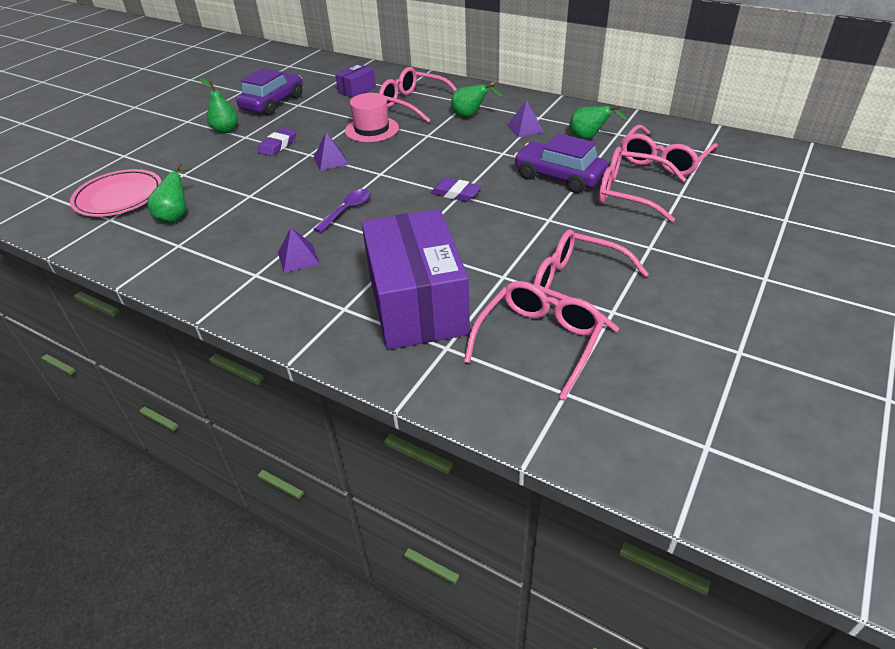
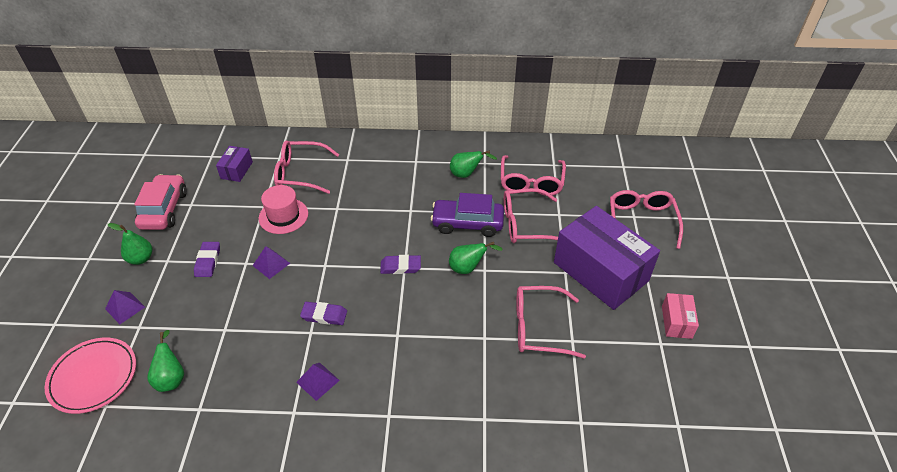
camera: 30 degrees left, 5 degrees up
purple car [236,68,303,115] -> pink car [134,174,187,230]
purple spoon [314,189,371,233] -> purple eraser [300,302,347,325]
purple box [361,209,470,350] -> purple box moved to [554,206,660,310]
green pear [451,84,503,117] -> green pear moved to [449,242,503,274]
pink glasses [464,281,605,400] -> pink glasses moved to [610,190,683,249]
purple pyramid [507,100,544,137] -> purple pyramid moved to [105,290,145,324]
none -> pink box [662,293,699,339]

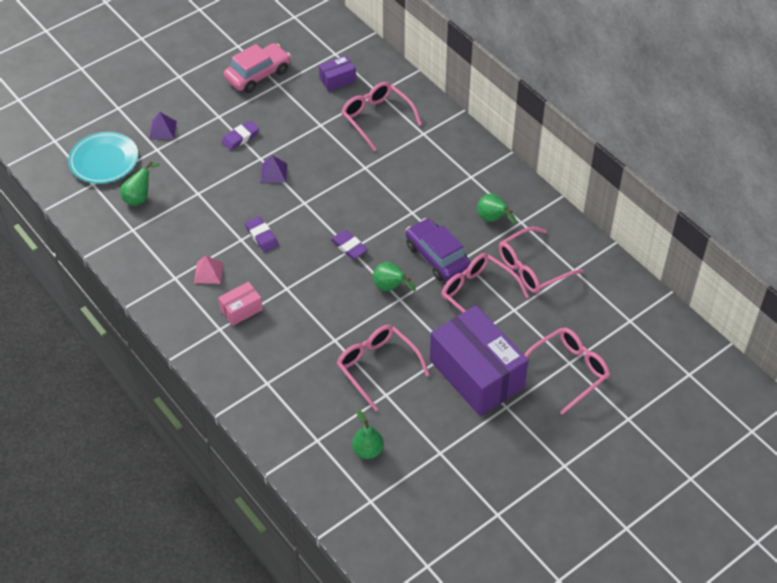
camera: 50 degrees right, 5 degrees up
pink plate [45,337,136,414] -> turquoise plate [68,132,138,184]
green pear [108,223,152,265] -> green pear moved to [352,410,384,459]
pink hat [259,185,308,234] -> none
purple pyramid [296,363,340,401] -> pink pyramid [194,256,223,284]
purple box [554,206,660,310] -> purple box turned 45 degrees counterclockwise [430,305,528,416]
pink box [662,293,699,339] -> pink box moved to [218,282,263,326]

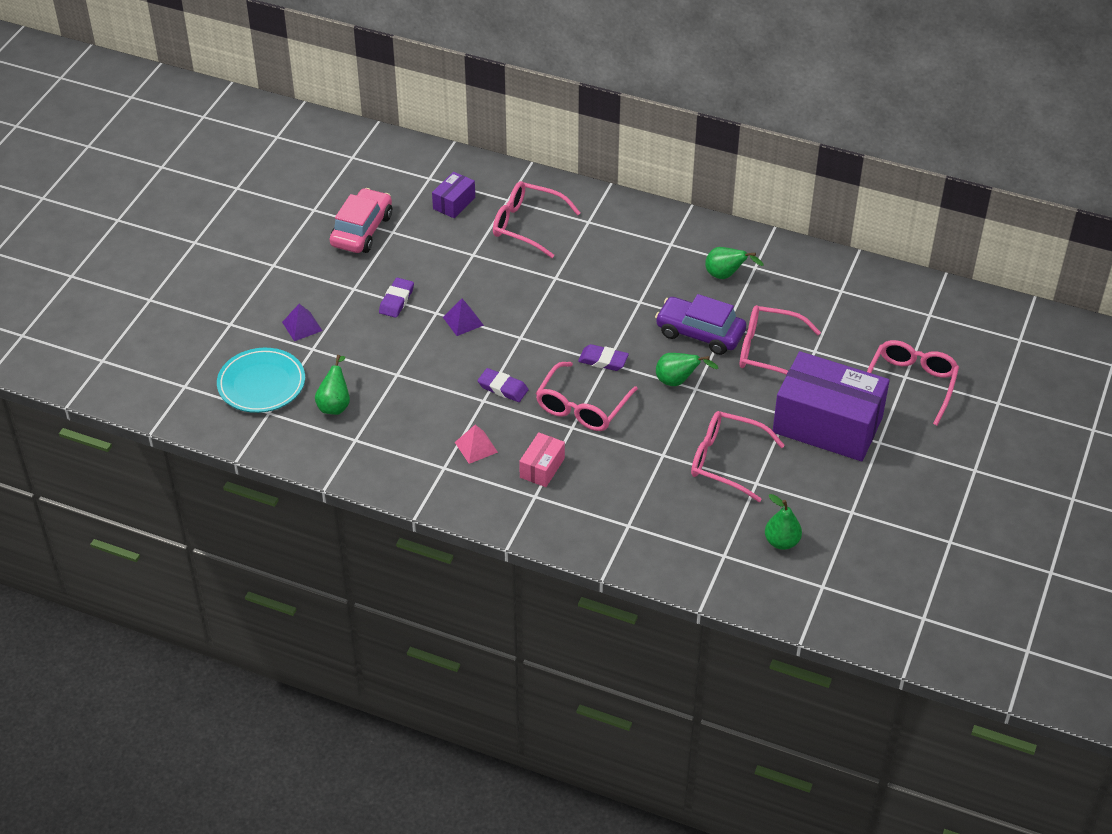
camera: 30 degrees left, 5 degrees down
pink glasses [499,227,584,293] -> pink glasses moved to [536,362,638,431]

